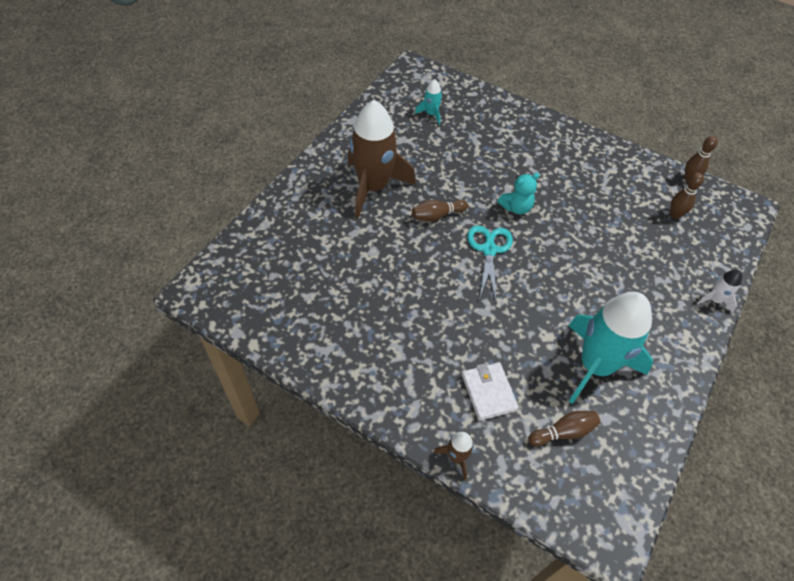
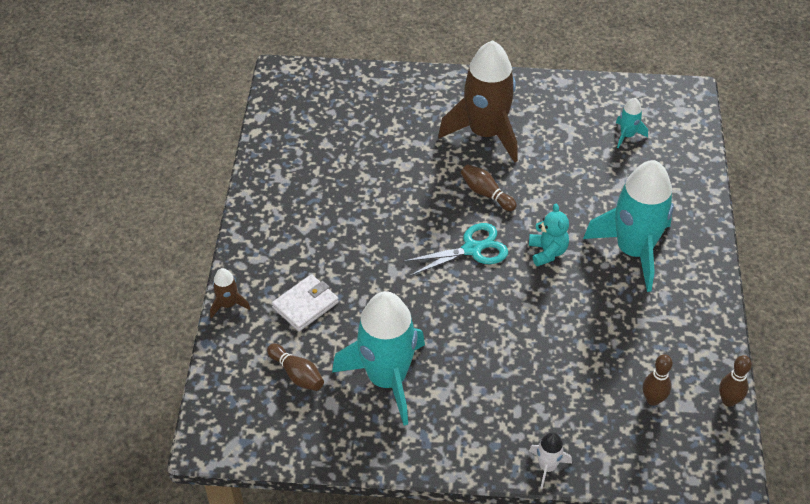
camera: 65 degrees right, 5 degrees down
turquoise teddy bear [497,173,540,214] -> turquoise teddy bear turned 135 degrees counterclockwise [529,204,569,266]
none -> turquoise rocket [583,160,674,292]

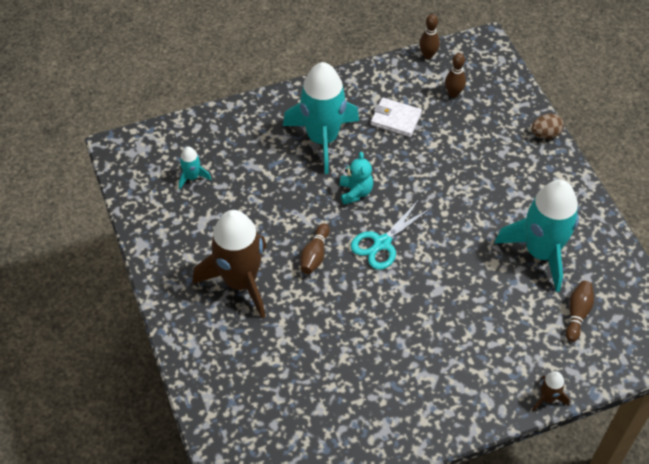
camera: 115 degrees left, 5 degrees up
white wallet [272,274,339,331] -> white wallet moved to [371,98,422,137]
turquoise scissors [403,223,508,276] -> turquoise scissors turned 90 degrees counterclockwise [351,201,431,270]
turquoise teddy bear [529,204,569,266] -> turquoise teddy bear turned 120 degrees clockwise [340,152,373,205]
white rocket [529,432,572,489] -> brown egg [531,113,564,139]

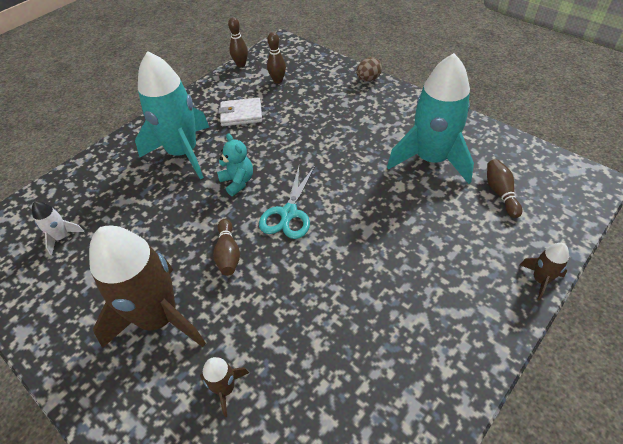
camera: 25 degrees left, 5 degrees down
turquoise rocket [179,146,211,189] -> white rocket [32,201,84,255]
none -> brown rocket [200,357,249,417]

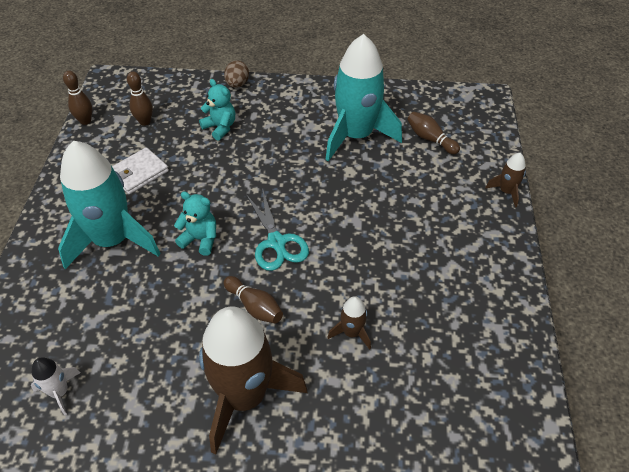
camera: 40 degrees left, 0 degrees up
brown rocket [200,357,249,417] -> brown rocket moved to [327,296,371,350]
none -> turquoise teddy bear [199,79,235,140]

